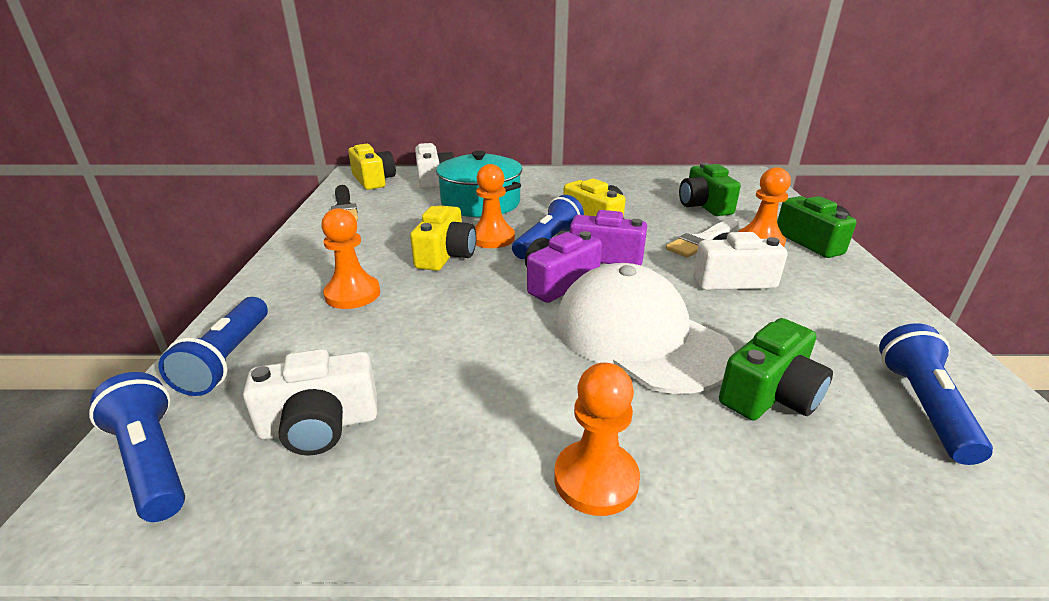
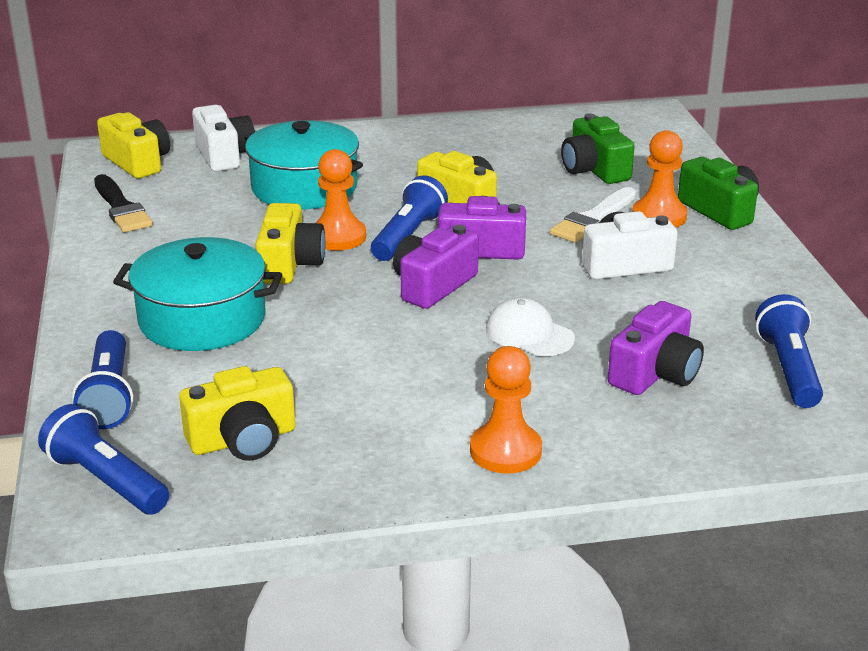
camera: 10 degrees left, 0 degrees up
white camera [243,349,377,456] -> yellow camera [179,366,295,461]
orange pawn [321,208,380,309] -> turquoise pot [113,237,282,351]
white cap [555,263,735,394] -> white cap [486,297,575,356], size x0.48
green camera [719,318,833,421] -> purple camera [608,301,704,395]

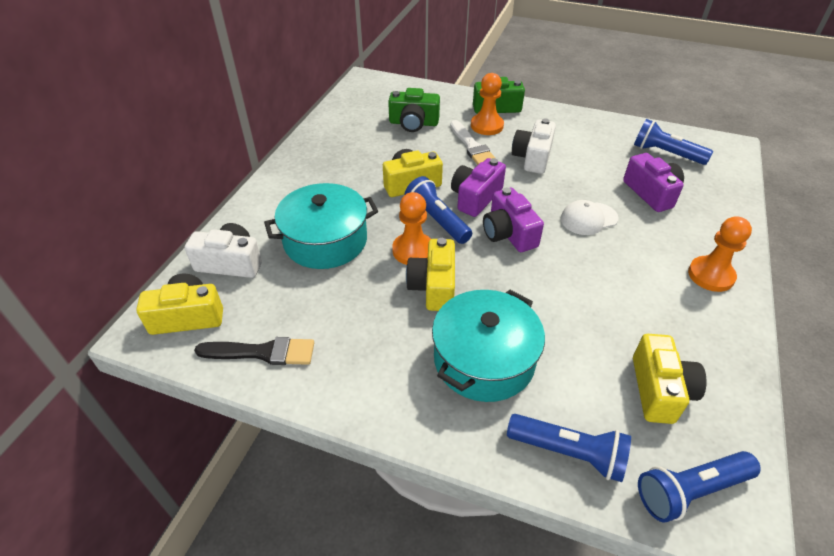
camera: 60 degrees left, 15 degrees up
yellow camera [255,203,325,284] -> yellow camera turned 120 degrees counterclockwise [406,238,455,311]

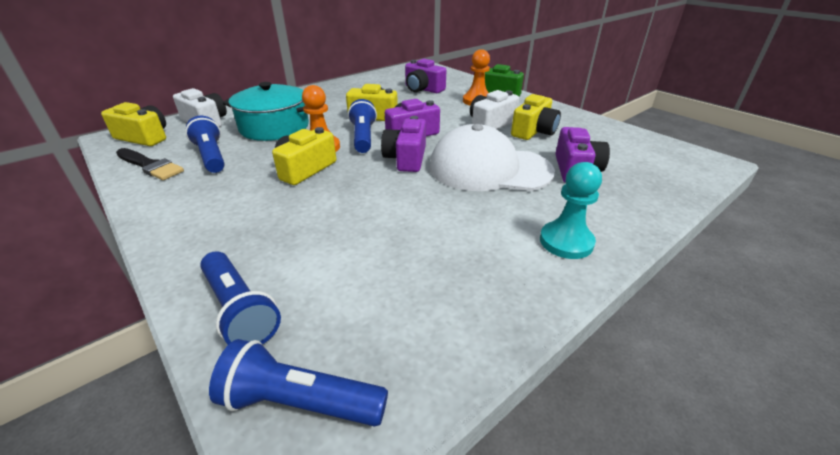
camera: 30 degrees right, 10 degrees down
green camera [388,88,440,132] -> purple camera [405,59,446,93]
turquoise pot [432,290,545,402] -> none
white brush [450,120,496,165] -> none
white cap [561,200,619,235] -> white cap [429,124,555,191], size x2.07
yellow camera [633,334,707,424] -> yellow camera moved to [511,94,561,140]
blue flashlight [634,119,713,165] -> blue flashlight moved to [185,116,225,173]
orange pawn [688,216,752,292] -> turquoise pawn [540,162,602,259]

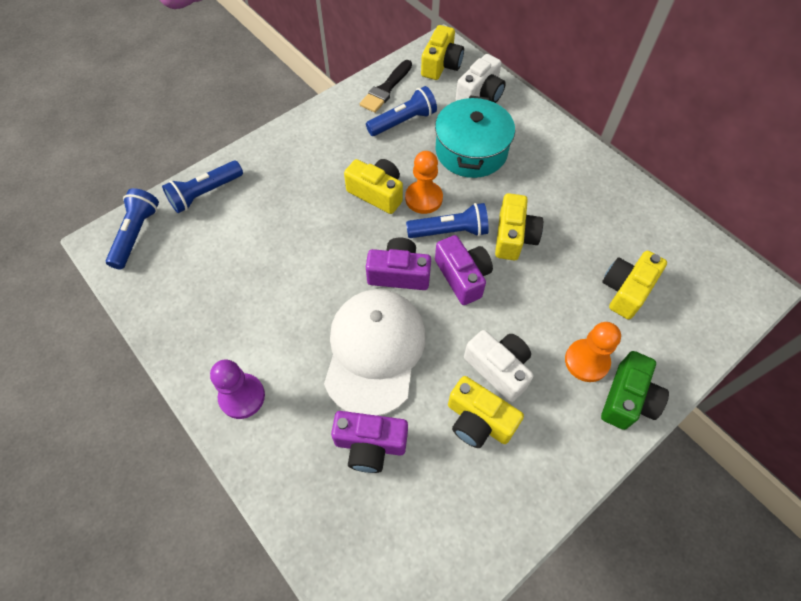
camera: 90 degrees right, 25 degrees up
purple camera [405,59,446,93] -> yellow camera [602,251,667,319]
turquoise pawn [540,162,602,259] -> purple pawn [210,360,265,419]

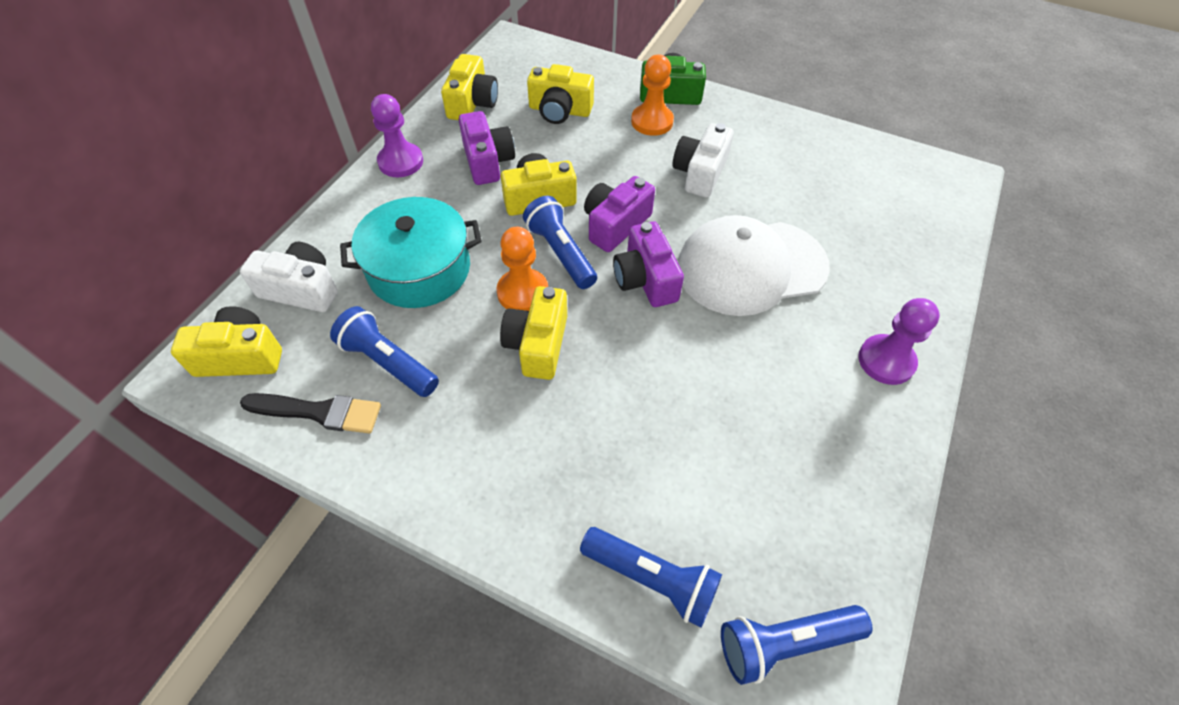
camera: 115 degrees left, 5 degrees down
purple camera [331,411,408,473] -> purple camera moved to [459,111,515,185]
yellow camera [448,376,524,448] -> yellow camera moved to [441,54,498,120]
none -> purple pawn [371,94,423,177]

